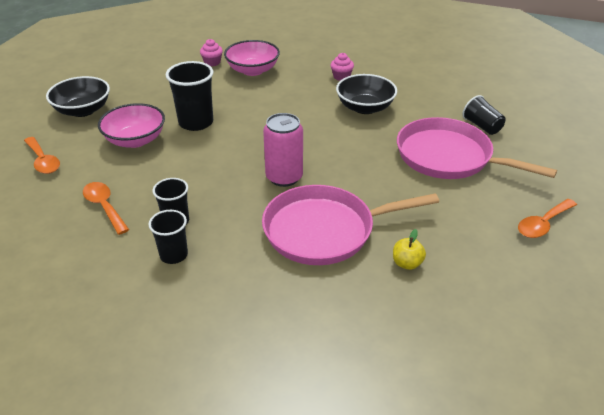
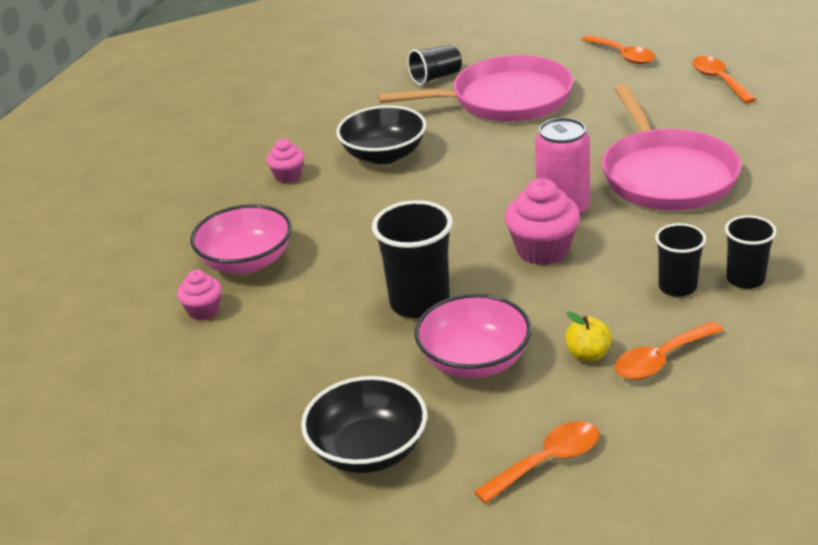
camera: 85 degrees left, 5 degrees down
yellow apple [393,229,426,270] -> yellow apple moved to [565,311,612,362]
pink pan [397,117,557,179] -> pink pan turned 135 degrees counterclockwise [378,55,573,122]
none -> pink cupcake [505,178,580,265]
none -> orange spoon [692,56,756,104]

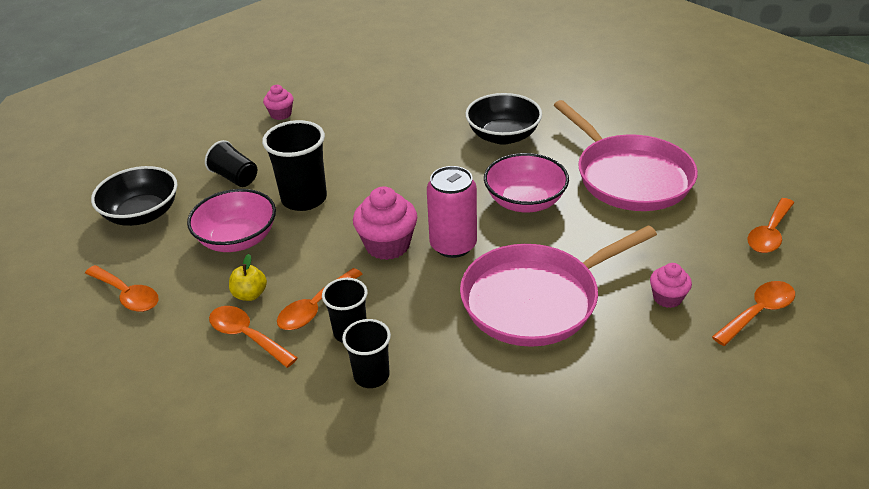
camera: 70 degrees right, 5 degrees up
pink bowl [190,204,292,274] -> pink bowl moved to [484,153,569,213]
pink cupcake [266,139,304,183] -> pink cupcake moved to [650,263,692,308]
black cup [407,45,462,86] -> black cup moved to [205,140,257,187]
none -> orange spoon [277,268,363,330]

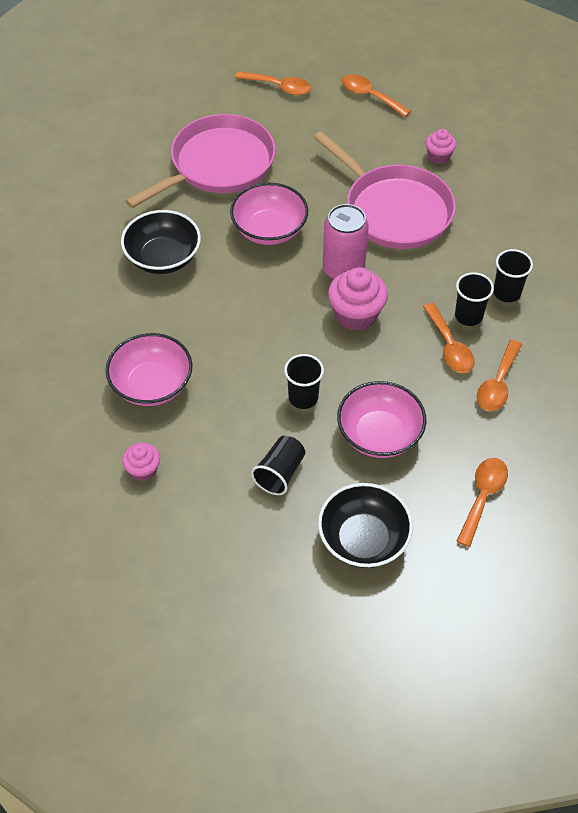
camera: 105 degrees left, 15 degrees up
yellow apple [229,254,267,301] -> none
black cup [262,120,327,211] -> black cup [284,354,324,409], size x0.62
orange spoon [277,268,363,330] -> orange spoon turned 45 degrees clockwise [423,303,475,373]
pink cupcake [650,263,692,308] -> pink cupcake moved to [425,129,456,164]
none -> pink bowl [106,333,192,406]

